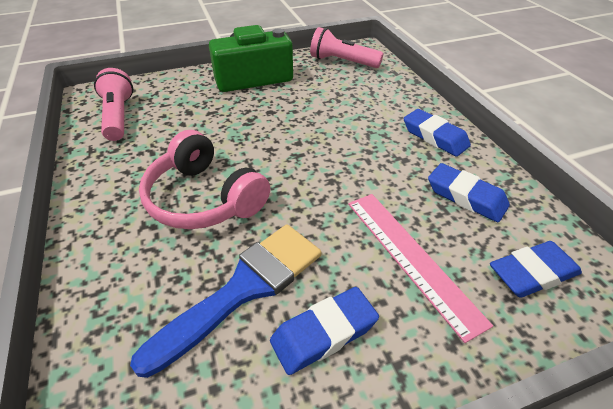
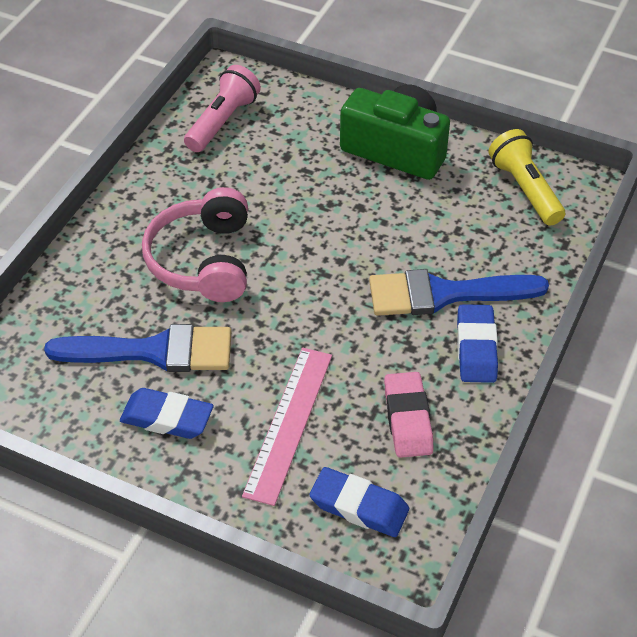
camera: 45 degrees right, 5 degrees up
pink flashlight [310,27,383,68] -> yellow flashlight [488,129,565,226]
blue eraser [428,163,510,222] -> pink eraser [384,372,434,458]
none -> blue brush [369,269,549,316]

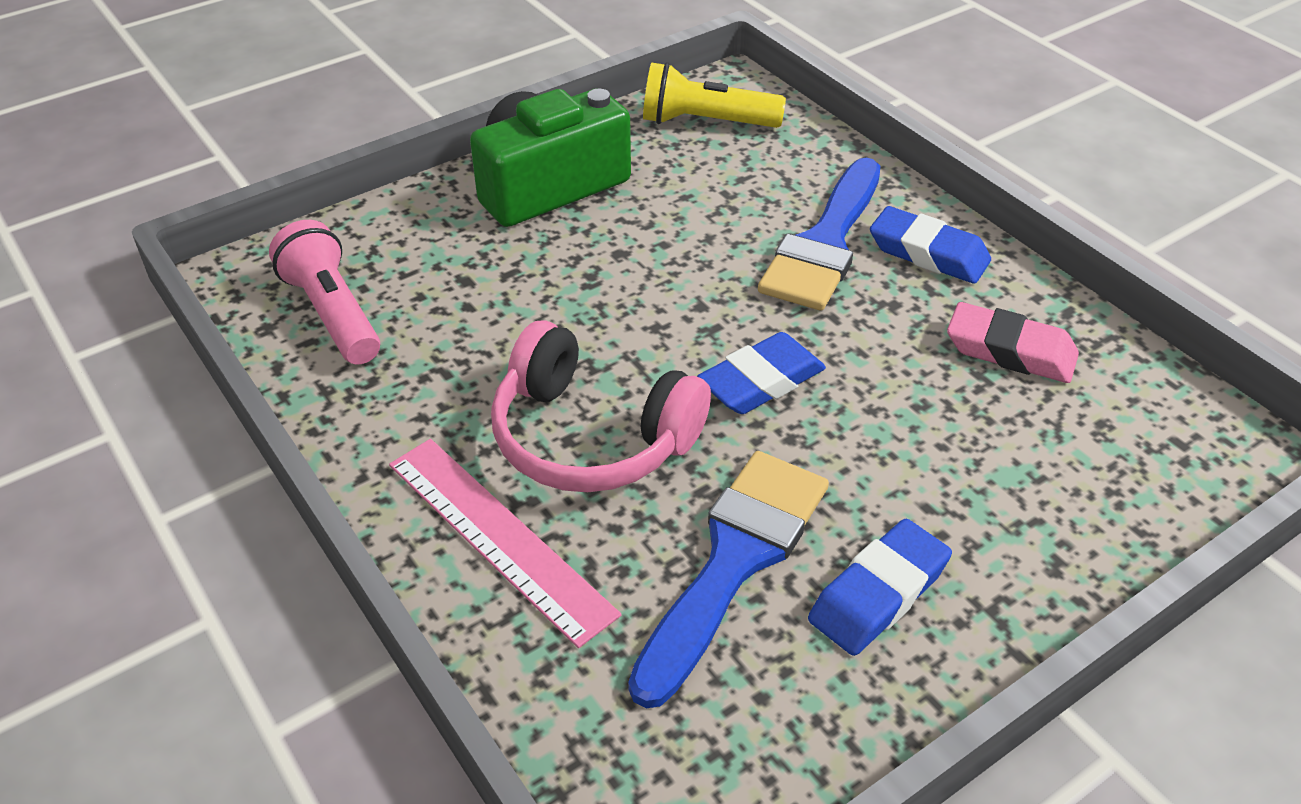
camera: 60 degrees left, 5 degrees down
pink ruler [242,347,332,506] -> pink ruler moved to [389,439,621,648]
blue eraser [310,467,409,537] -> blue eraser moved to [697,332,826,414]

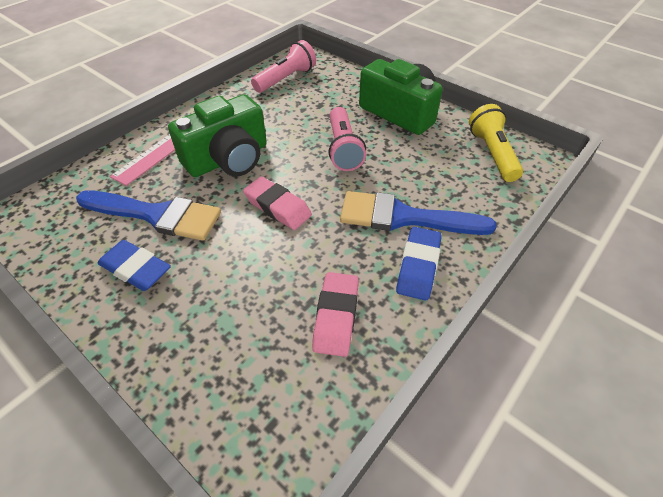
camera: 75 degrees right, 5 degrees up
pink headphones [491,320,711,492] -> green camera [168,94,267,177]
blue eraser [697,332,826,414] -> pink eraser [243,177,312,230]
none -> pink flashlight [328,107,366,171]

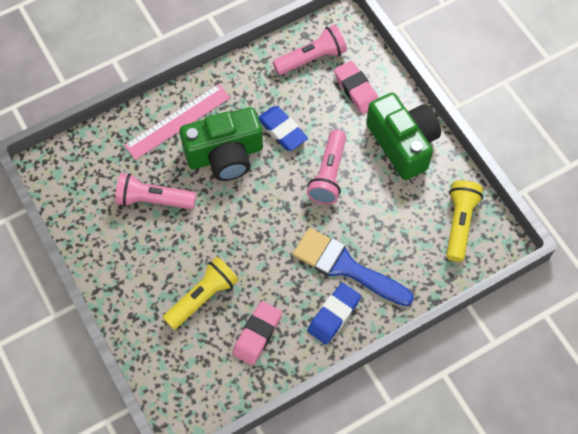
camera: 20 degrees right, 15 degrees up
blue brush [76,190,221,241] -> pink flashlight [115,173,196,209]
blue eraser [98,240,171,291] -> blue eraser moved to [258,106,308,151]
pink eraser [243,177,312,230] -> pink eraser moved to [334,61,378,114]
none -> yellow flashlight [163,257,239,330]

